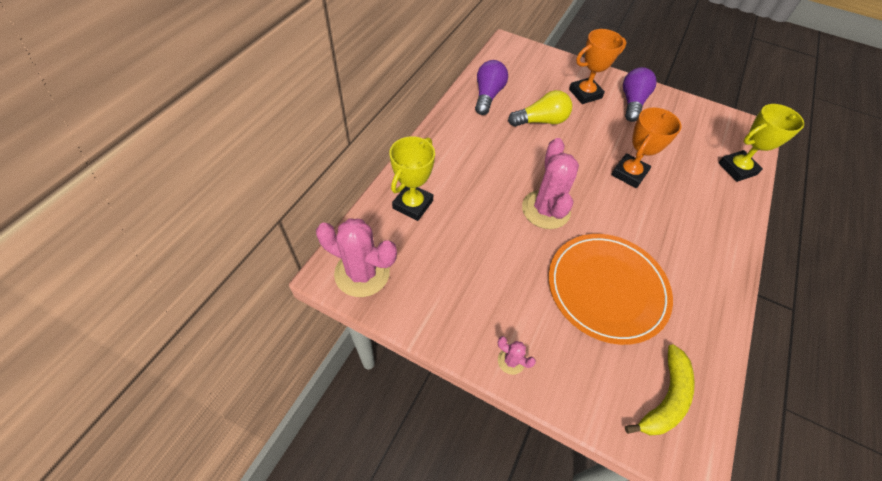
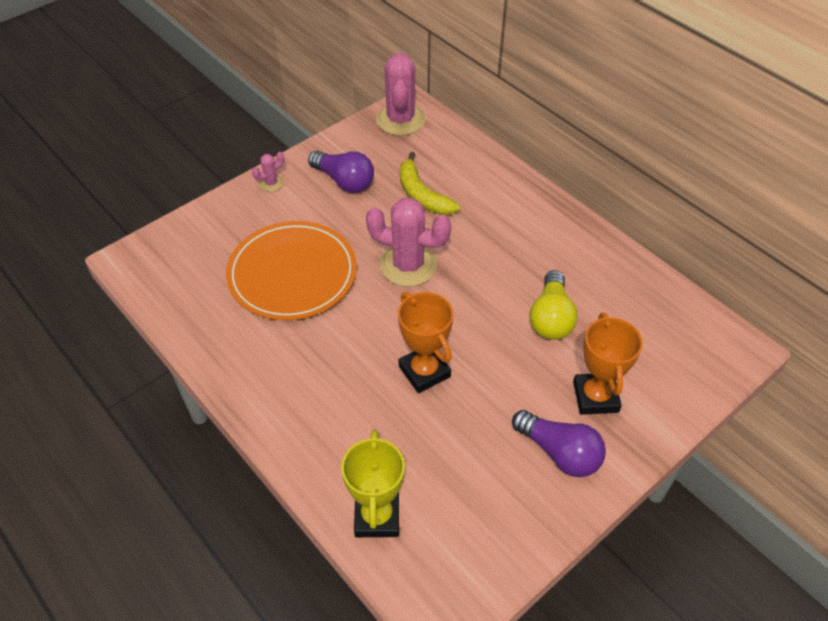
camera: 115 degrees right, 5 degrees down
pink cactus [316,218,397,297] -> pink cactus turned 45 degrees counterclockwise [376,52,425,136]
yellow trophy [390,136,435,221] -> none
purple light bulb [475,60,508,115] -> purple light bulb moved to [308,151,374,193]
yellow banana [625,344,695,436] -> yellow banana moved to [399,152,460,215]

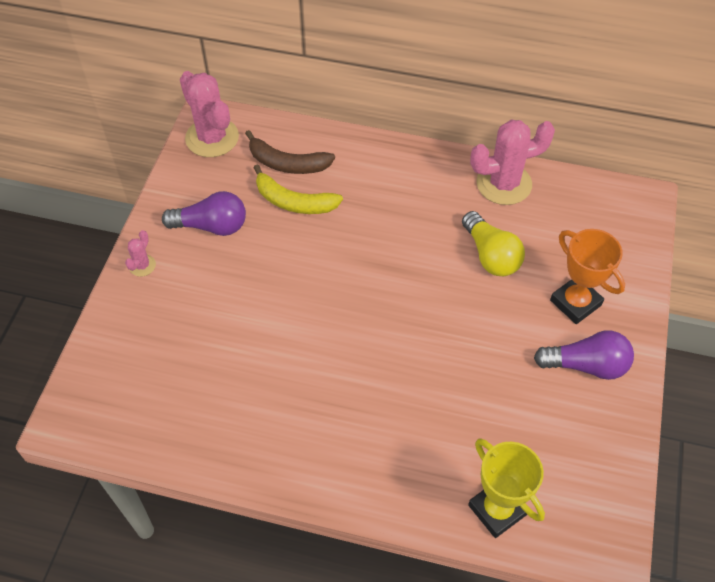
camera: 35 degrees left, 5 degrees up
orange plate [226,221,357,320] -> none
pink cactus [366,198,451,287] -> pink cactus moved to [470,120,555,205]
orange trophy [398,292,453,393] -> none
none -> brown banana [245,130,335,174]

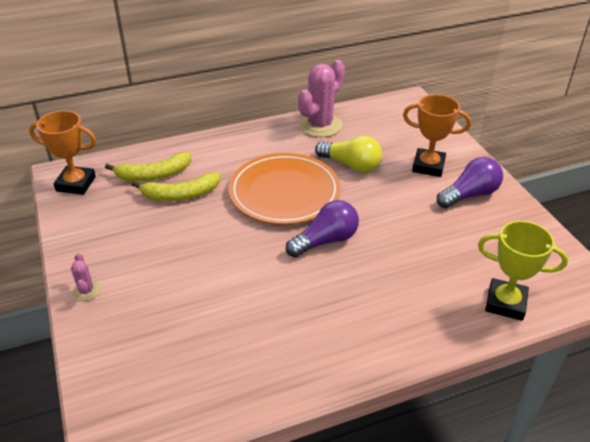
camera: 35 degrees left, 15 degrees down
purple light bulb [162,191,246,236] -> purple light bulb moved to [286,200,359,258]
pink cactus [180,71,239,157] -> orange trophy [29,110,96,195]
brown banana [245,130,335,174] -> yellow banana [105,152,191,181]
none -> orange plate [229,153,341,225]

